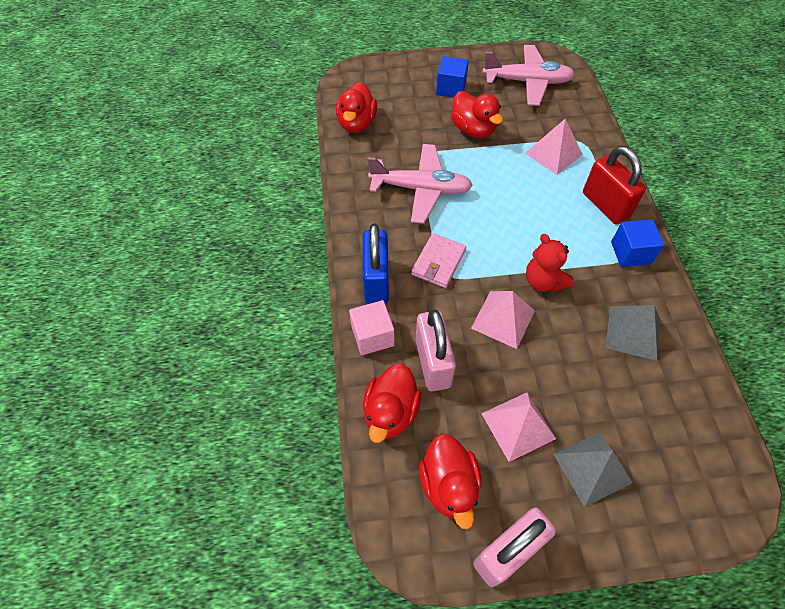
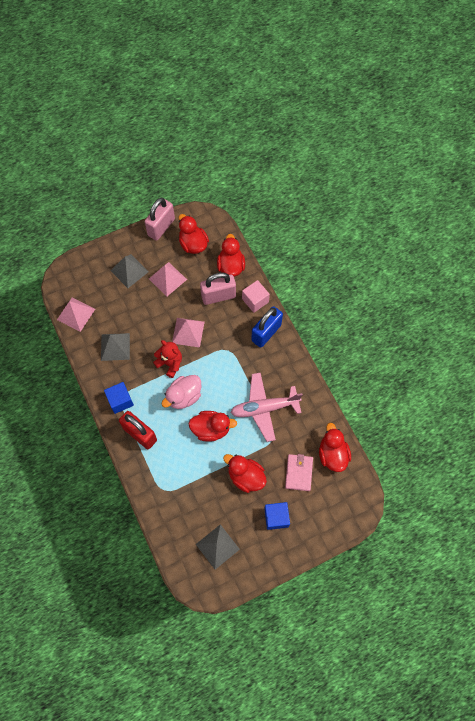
camera: 160 degrees right, 10 degrees up
blue padlock [363,224,389,304] -> blue padlock turned 60 degrees clockwise [251,306,283,348]
pink wallet [411,233,466,288] -> pink wallet moved to [285,454,313,491]
pink padlock [416,309,456,392] -> pink padlock turned 75 degrees counterclockwise [200,272,236,305]
pink plane [483,45,575,106] -> grey pyramid [196,524,240,570]
pink pyramid [525,119,583,175] -> pink pyramid moved to [57,298,95,332]
none -> pink duck [162,375,201,409]
none -> red duck [188,411,237,442]

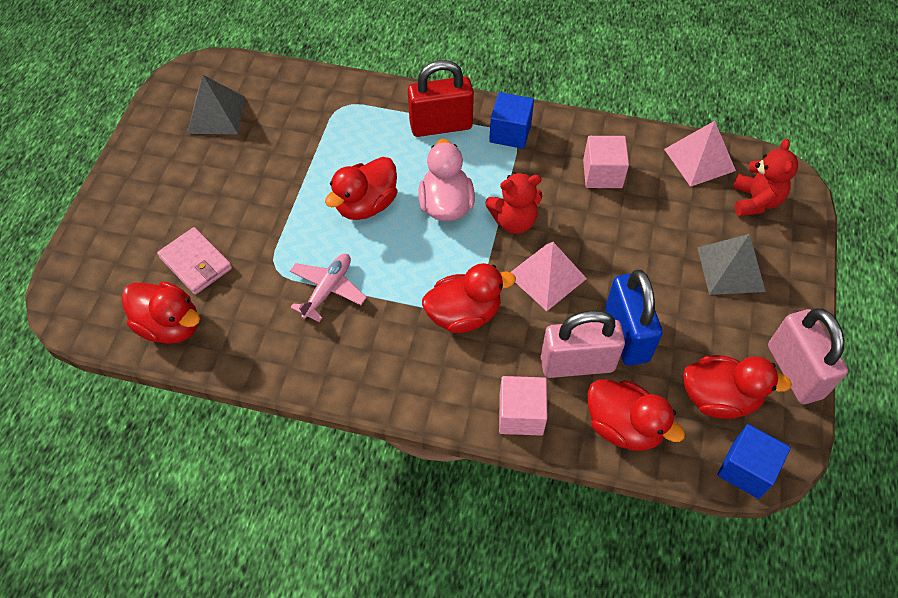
camera: 130 degrees right, 10 degrees down
grey pyramid [101,333,130,361] -> pink cube [583,136,629,188]
pink pyramid [149,262,187,296] -> none
pink padlock [200,272,236,305] -> pink padlock turned 60 degrees clockwise [541,310,625,378]
red duck [223,454,267,493] -> red duck moved to [422,263,516,333]
pink plane [230,372,303,442] -> pink plane [290,254,367,322], size x0.61
blue padlock [251,306,283,348] -> blue padlock moved to [605,270,663,366]
blue cube [264,502,290,530] -> blue cube moved to [717,424,791,499]
none -> red teddy bear [733,139,798,216]

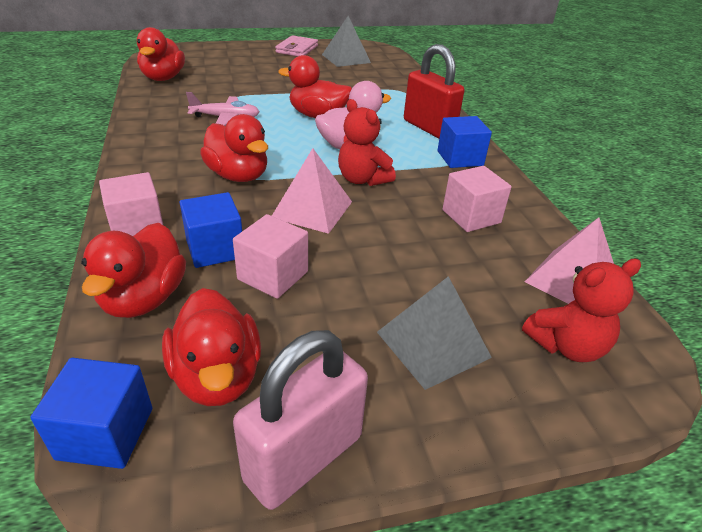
camera: 60 degrees right, 20 degrees down
pink wallet [157,227,232,295] -> pink wallet moved to [275,35,318,56]
pink padlock [541,310,625,378] -> blue cube [180,192,242,268]
blue padlock [605,270,663,366] -> pink cube [233,214,308,299]

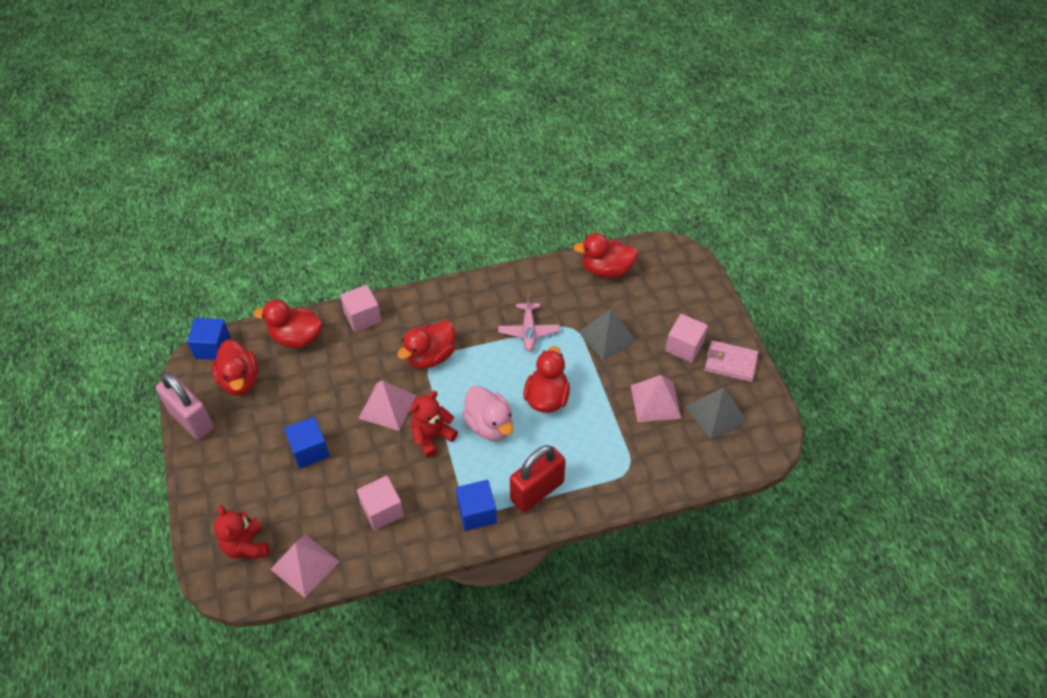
camera: 90 degrees right, 15 degrees up
red duck [162,288,261,406] -> red duck turned 90 degrees counterclockwise [211,340,258,395]
blue cube [180,192,242,268] -> blue cube moved to [284,417,329,468]
pink cube [233,214,308,299] -> pink cube moved to [665,314,708,363]
grey pyramid [377,276,492,390] -> grey pyramid moved to [579,309,637,360]
none -> pink pyramid [631,375,681,422]

